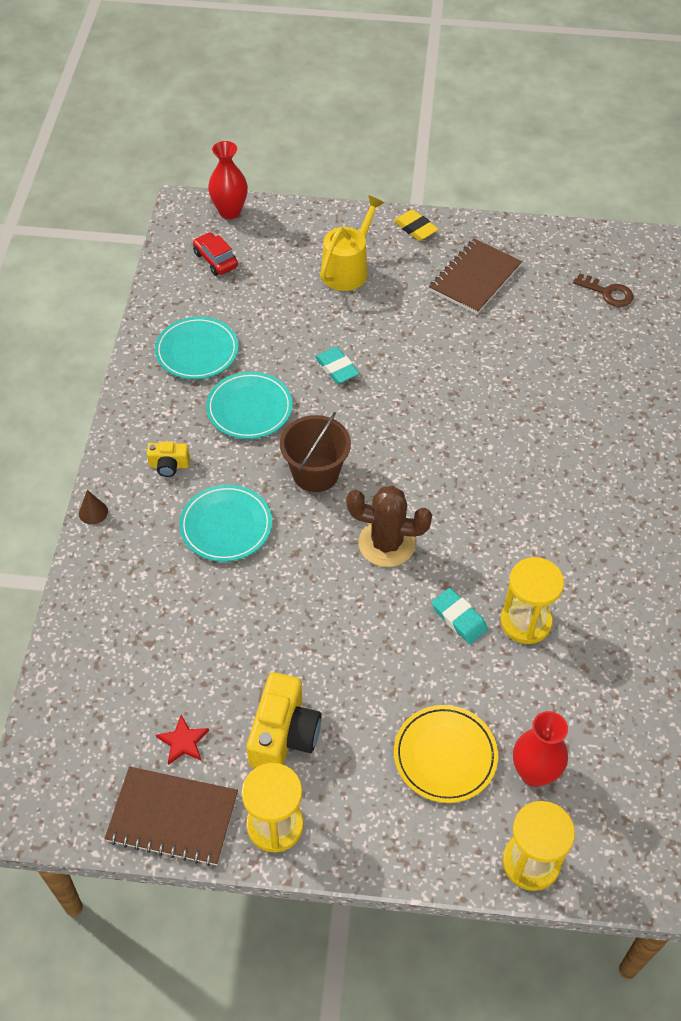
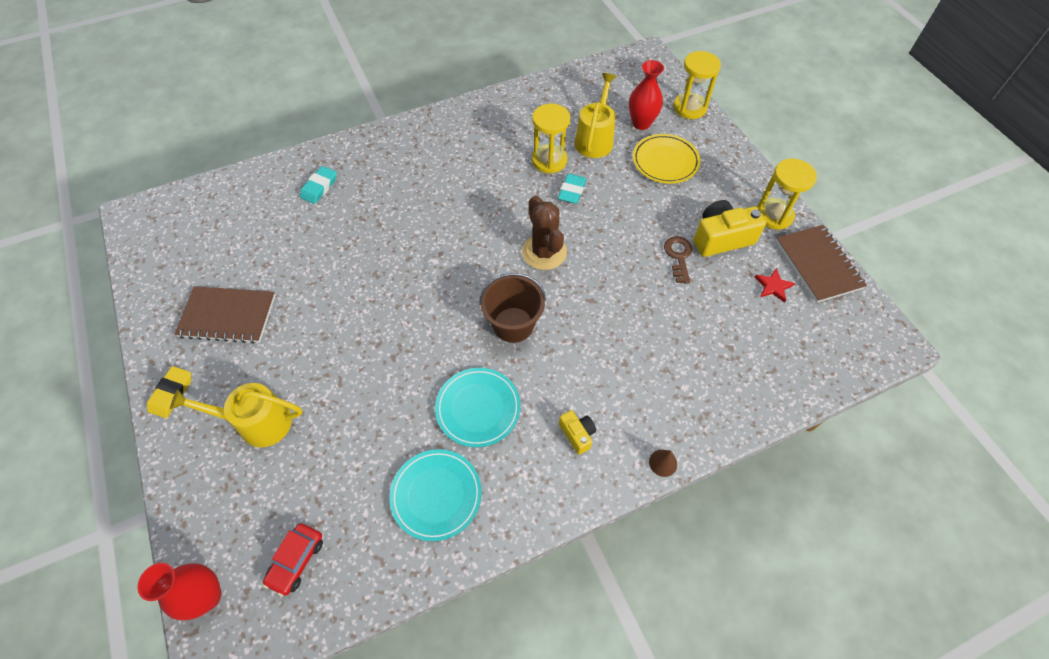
camera: 120 degrees left, 5 degrees up
turquoise plate [179,485,272,562] -> none
turquoise eraser [315,347,359,384] -> turquoise eraser moved to [300,166,337,204]
brown key [573,273,634,307] -> brown key moved to [664,236,692,284]
none -> yellow watering can [575,73,617,158]

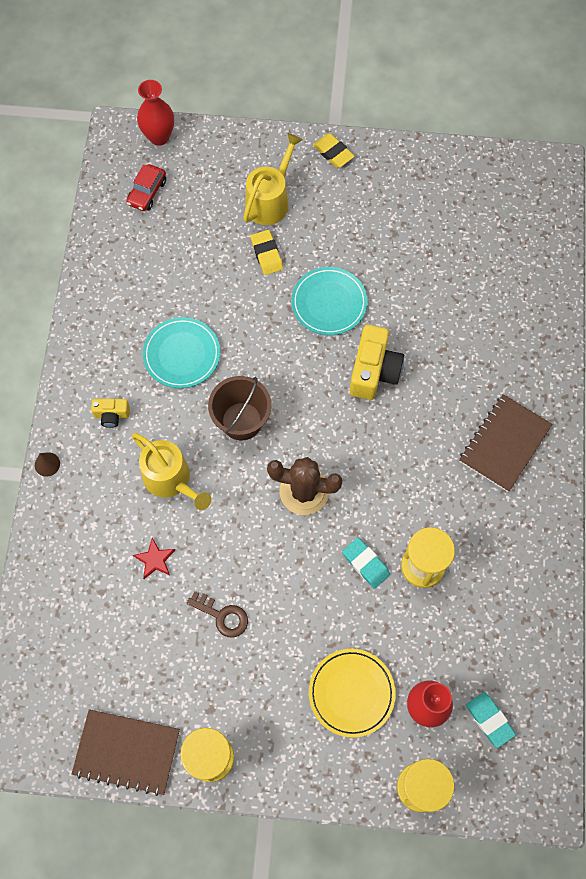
camera: 120 degrees right, 10 degrees up
brown notebook [174,286,276,344] -> brown notebook moved to [459,394,553,492]
red car [263,523,323,596] -> red car turned 120 degrees counterclockwise [127,164,166,211]
turquoise eraser [300,166,337,204] -> turquoise eraser moved to [466,692,516,748]
turquoise plate [389,449,482,541] -> turquoise plate moved to [291,267,368,335]
yellow watering can [575,73,617,158] -> yellow watering can moved to [132,433,211,510]
yellow camera [694,200,766,257] -> yellow camera moved to [350,325,404,400]
red star [755,268,795,303] -> red star moved to [133,538,175,579]
none -> yellow eraser [250,230,283,275]

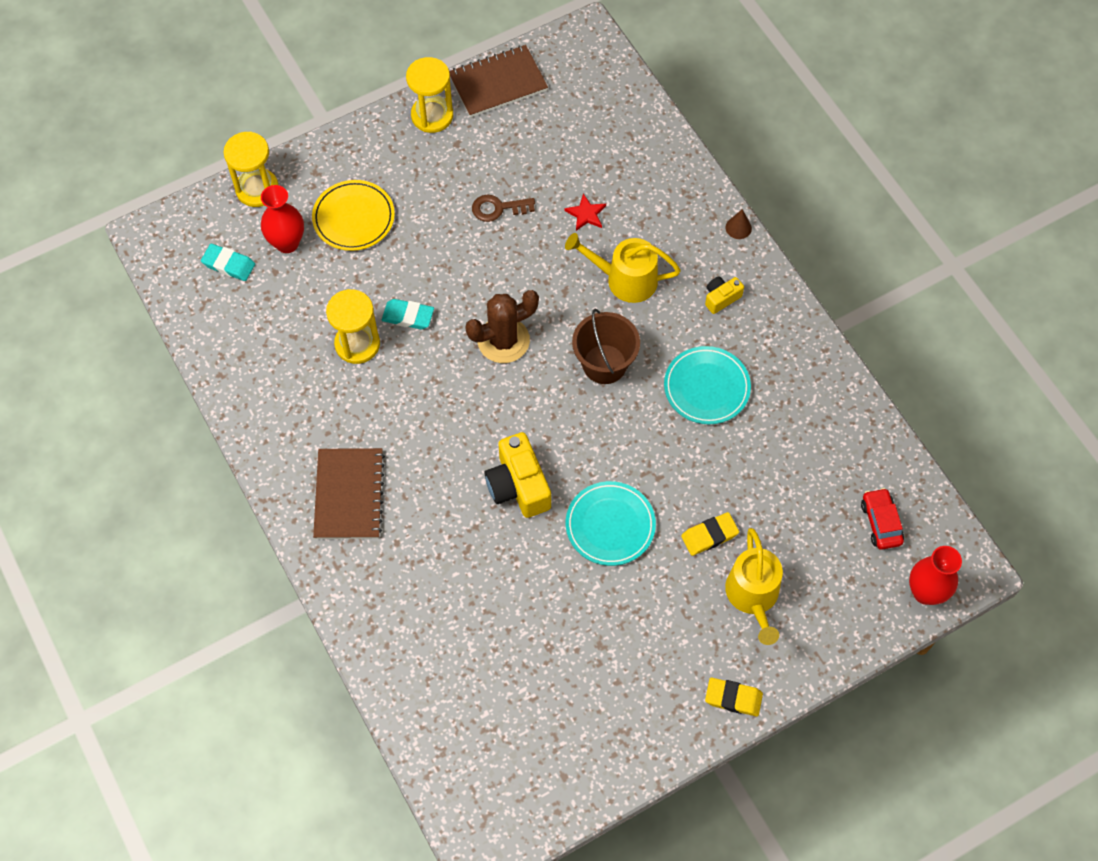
camera: 145 degrees right, 5 degrees down
yellow eraser [250,230,283,275] -> yellow eraser turned 60 degrees counterclockwise [681,512,739,556]

